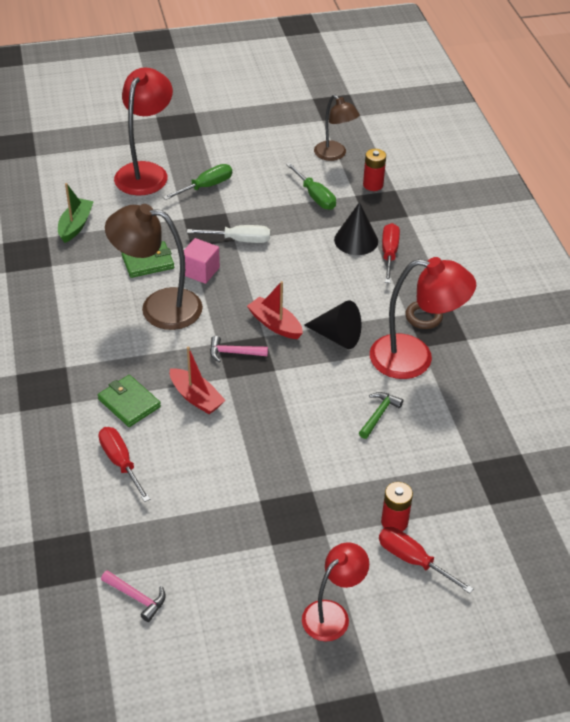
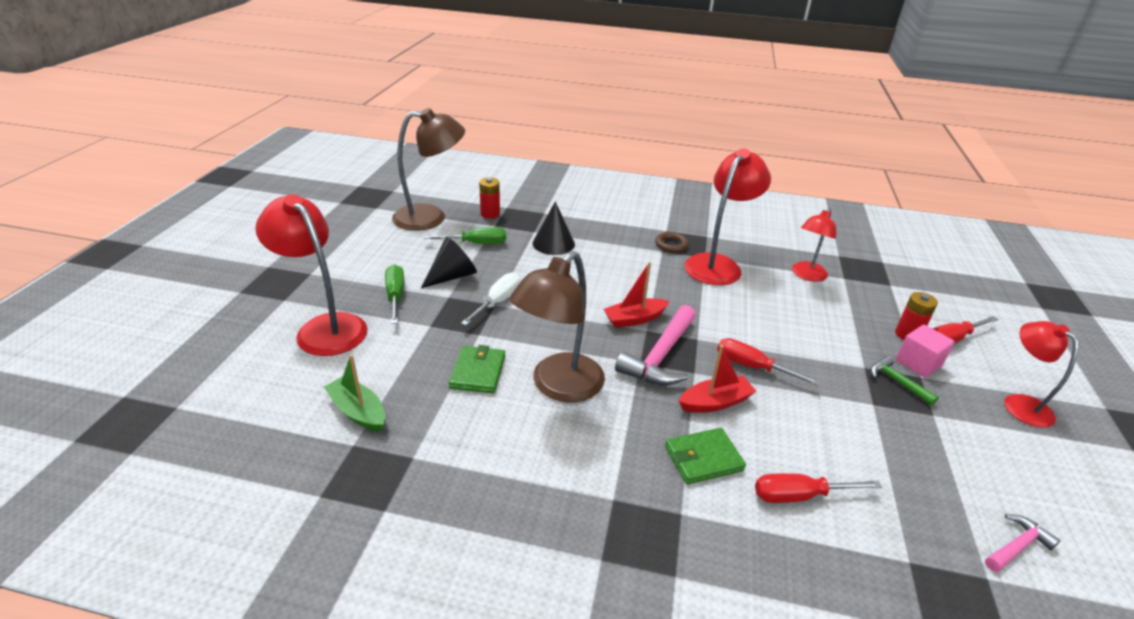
camera: 65 degrees left, 10 degrees down
pink cube [184,238,220,284] -> pink cube moved to [896,324,955,378]
pink hammer [210,336,268,363] -> pink hammer [615,305,696,385], size x1.88
black cone [304,300,361,349] -> black cone moved to [421,237,477,288]
brown lamp [314,95,360,161] -> brown lamp [392,108,465,231], size x1.60
green hammer [359,392,403,439] -> green hammer moved to [871,356,939,405]
red screwdriver [382,223,400,283] -> red screwdriver moved to [717,338,821,386]
none -> red lamp [792,207,836,282]

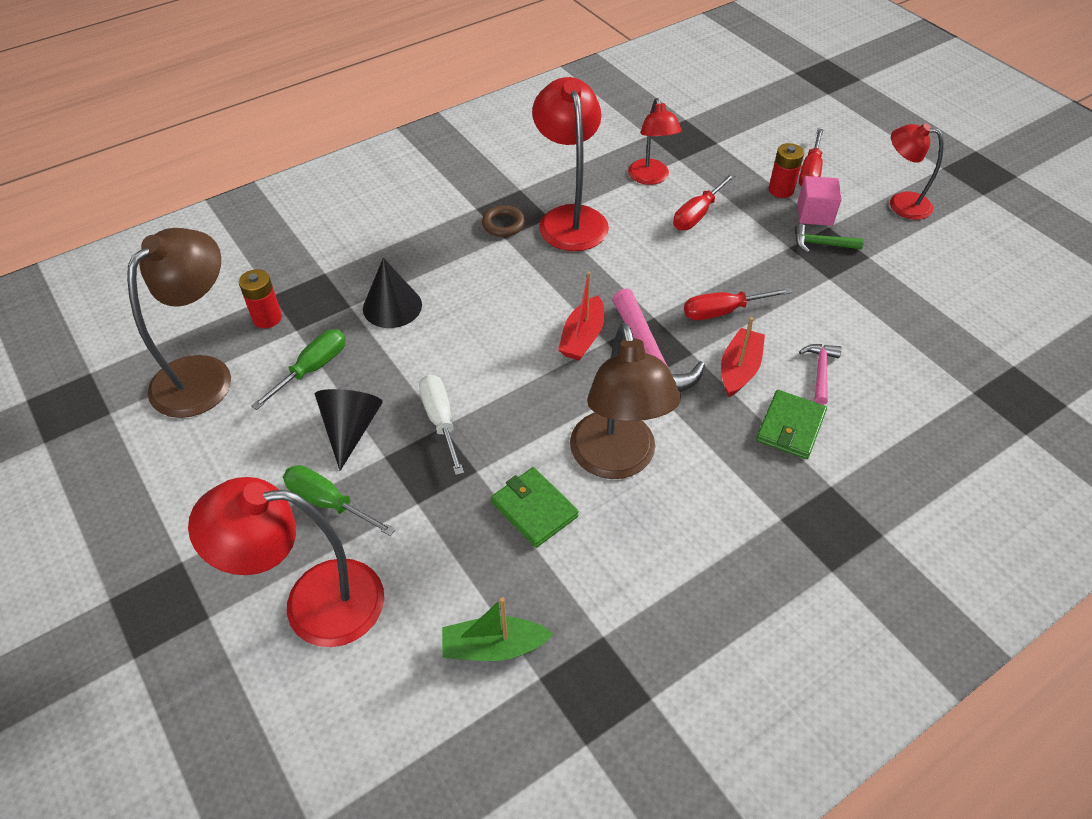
camera: 45 degrees left, 15 degrees up
red screwdriver [755,473,882,503] -> red screwdriver moved to [673,173,736,230]
pink hammer [985,514,1061,572] -> pink hammer moved to [799,344,842,405]

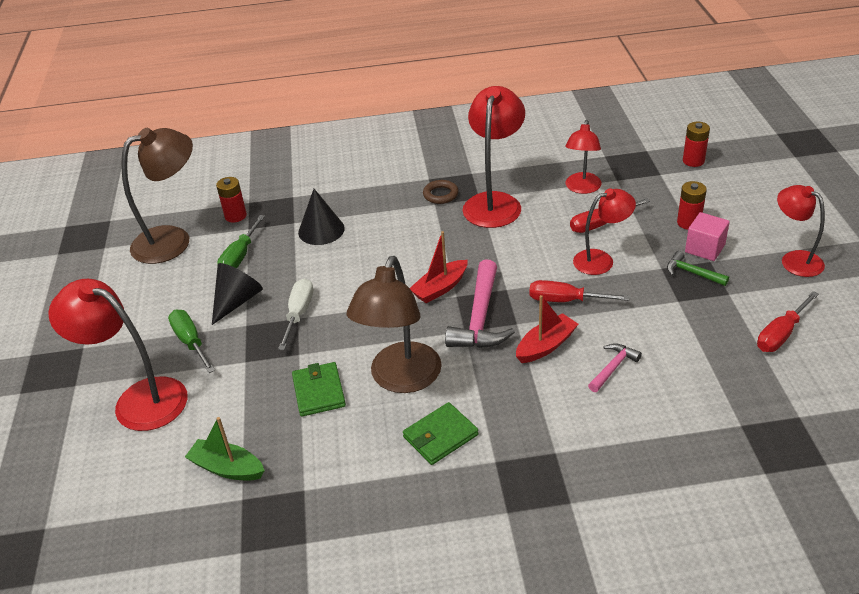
camera: 30 degrees right, 10 degrees down
green screwdriver [251,329,346,410] -> green screwdriver turned 135 degrees clockwise [217,215,265,268]
green wallet [756,390,827,459] -> green wallet moved to [403,402,478,465]
red screwdriver [799,128,824,187] -> red screwdriver moved to [757,291,819,352]
none -> red lamp [573,188,636,275]
none -> red battery [683,122,710,167]

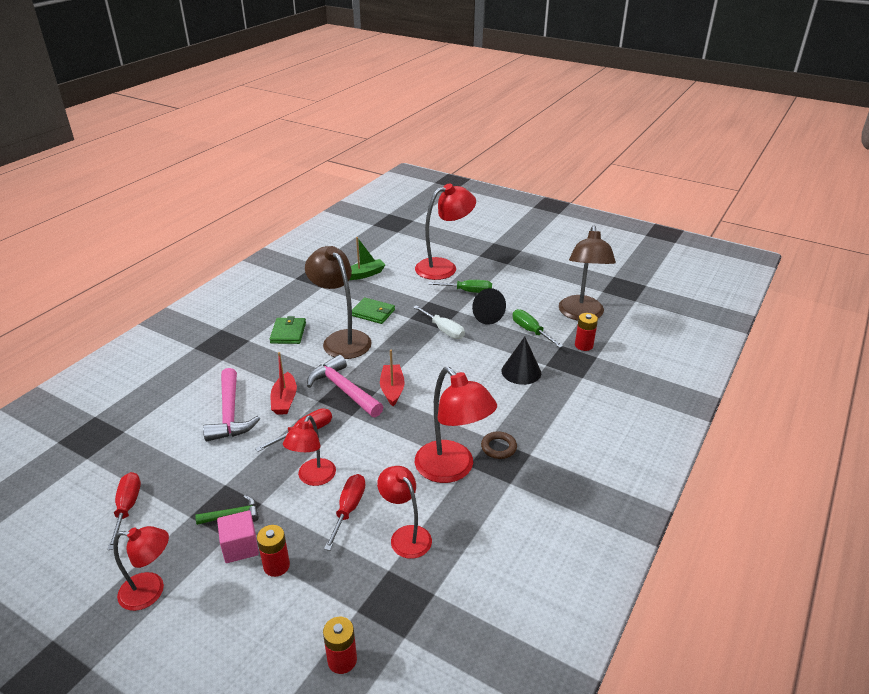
camera: 125 degrees right, 5 degrees down
pink hammer [588,343,642,392] -> pink hammer [203,368,260,441], size x1.88

